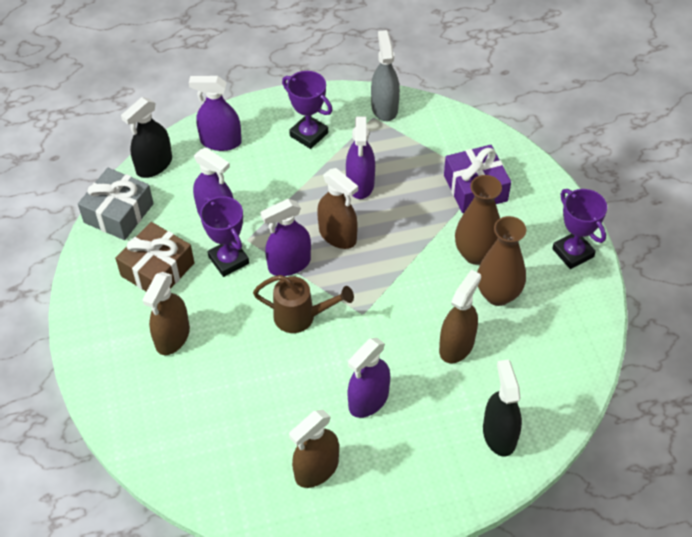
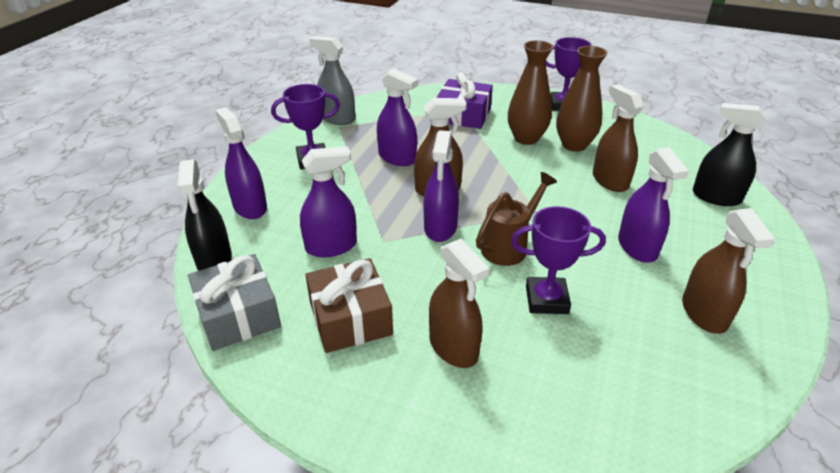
camera: 55 degrees left, 15 degrees down
purple spray bottle [189,76,242,151] -> purple spray bottle turned 105 degrees clockwise [215,107,267,219]
purple trophy [200,196,249,277] -> purple trophy moved to [511,206,606,314]

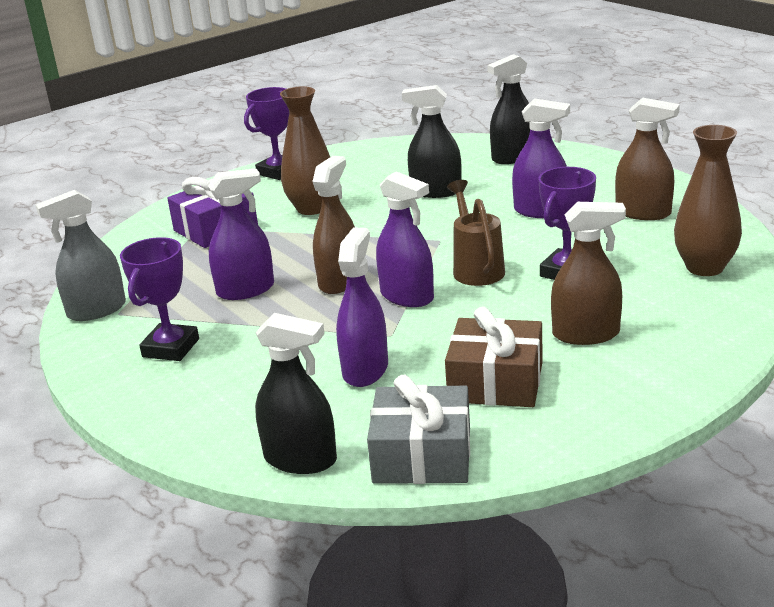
camera: 55 degrees left, 10 degrees down
purple spray bottle [215,107,267,219] -> none
brown vase [556,46,608,152] -> brown vase moved to [674,125,742,276]
brown spray bottle [593,85,644,192] -> black spray bottle [402,85,462,198]

